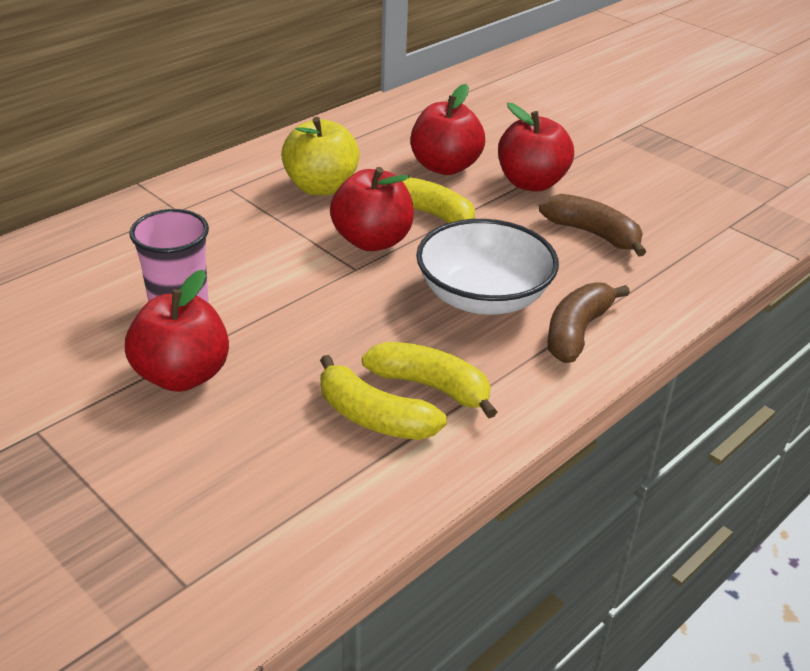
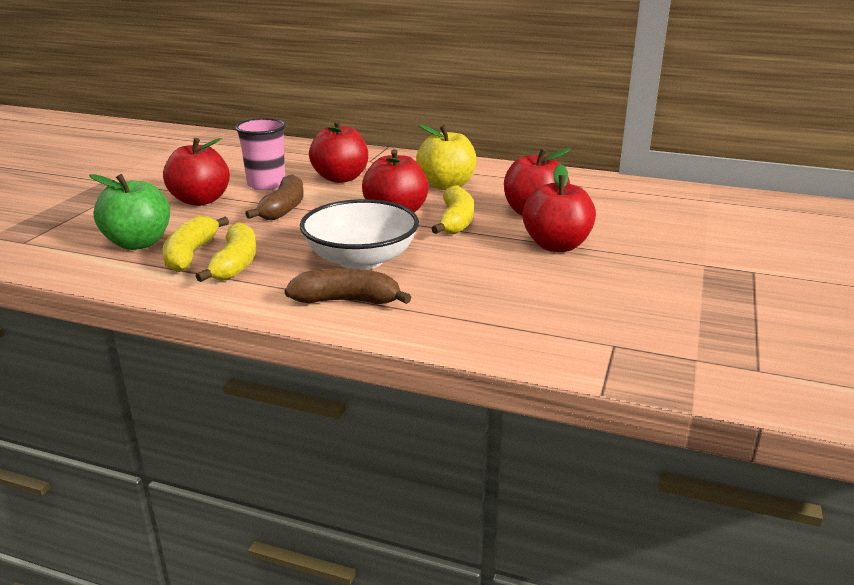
camera: 65 degrees right, 10 degrees down
brown banana [539,194,646,257] -> brown banana moved to [245,174,304,220]
none -> green apple [89,174,170,250]
none -> red apple [309,120,368,183]

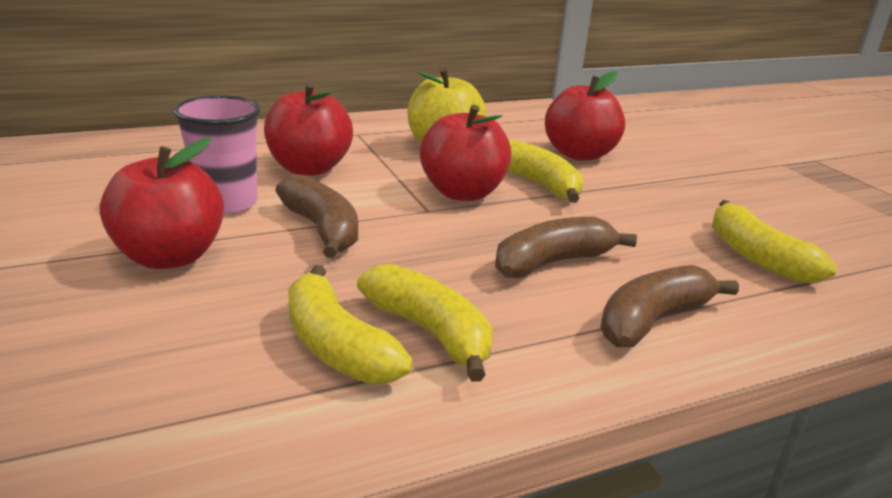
camera: 45 degrees left, 0 degrees up
green apple [89,174,170,250] -> none
white bowl [300,199,419,270] -> brown banana [495,217,637,278]
red apple [522,164,596,252] -> none
none -> yellow banana [712,200,837,283]

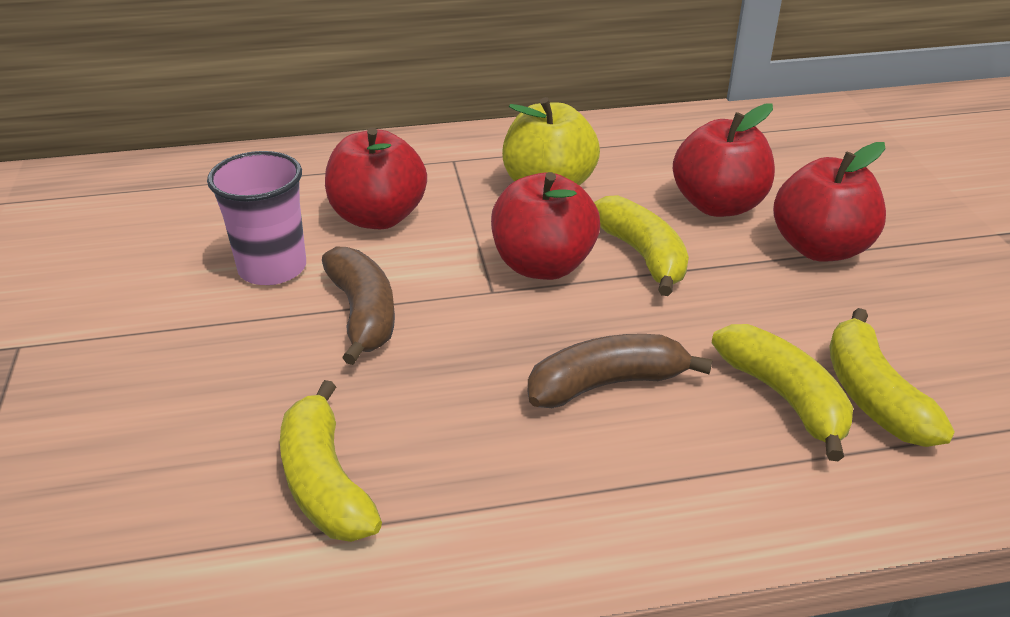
camera: 15 degrees right, 10 degrees up
red apple [100,137,224,269] -> red apple moved to [773,142,886,262]
yellow banana [357,264,493,382] -> yellow banana moved to [712,324,853,461]
brown banana [600,265,739,347] -> none

